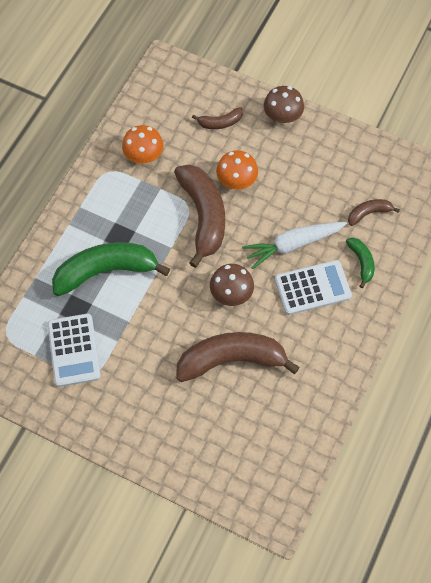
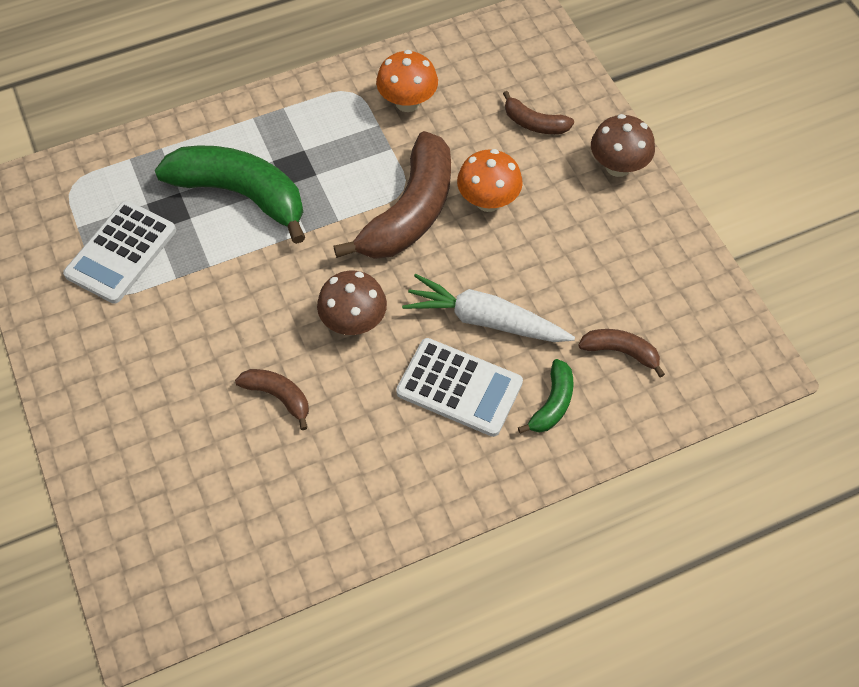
camera: 40 degrees right, 5 degrees down
brown banana [176,332,300,382] -> brown banana [235,369,309,430], size x0.48

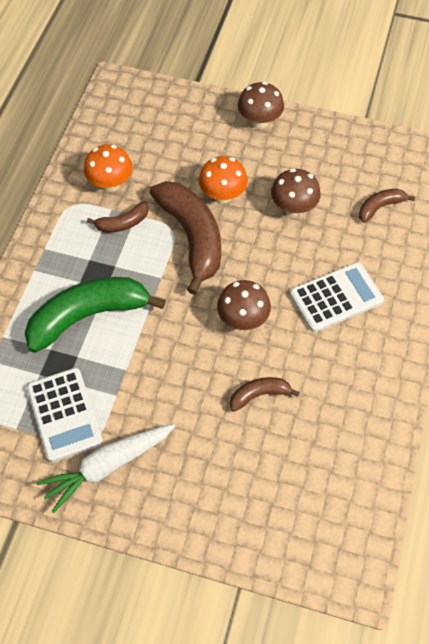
camera: 50 degrees left, 0 degrees up
white carrot [402,274,575,342] -> white carrot moved to [37,424,175,513]
brown banana [503,91,574,134] -> brown banana moved to [87,201,149,233]
green banana [518,359,573,434] -> none
none -> brown mushroom [271,168,321,216]

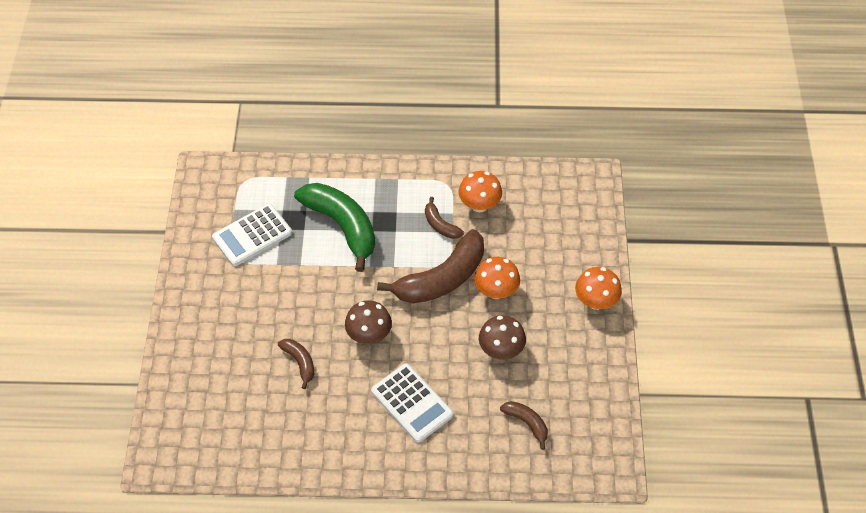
camera: 75 degrees right, 5 degrees down
white carrot [37,424,175,513] -> none
brown mushroom [238,82,284,129] -> orange mushroom [575,267,622,310]

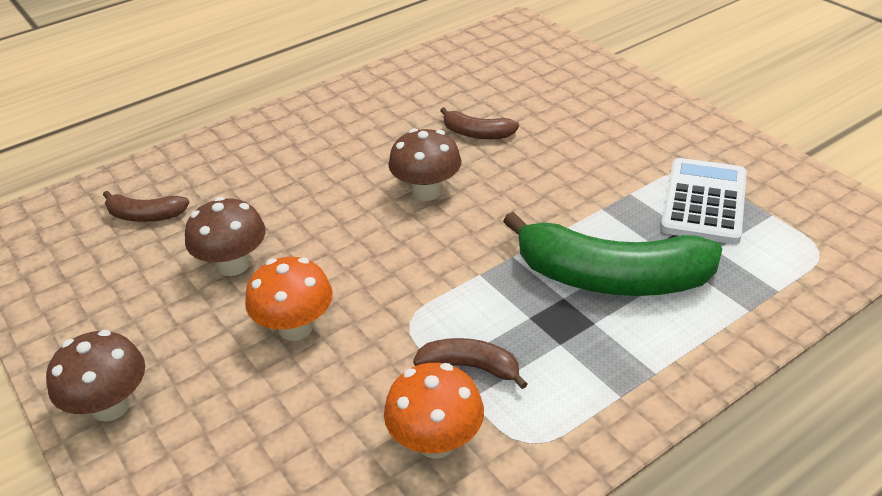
camera: 145 degrees right, 15 degrees down
white calculator [371,363,453,442] -> none
brown banana [377,229,484,303] -> none
orange mushroom [575,267,622,310] -> brown mushroom [46,330,145,422]

